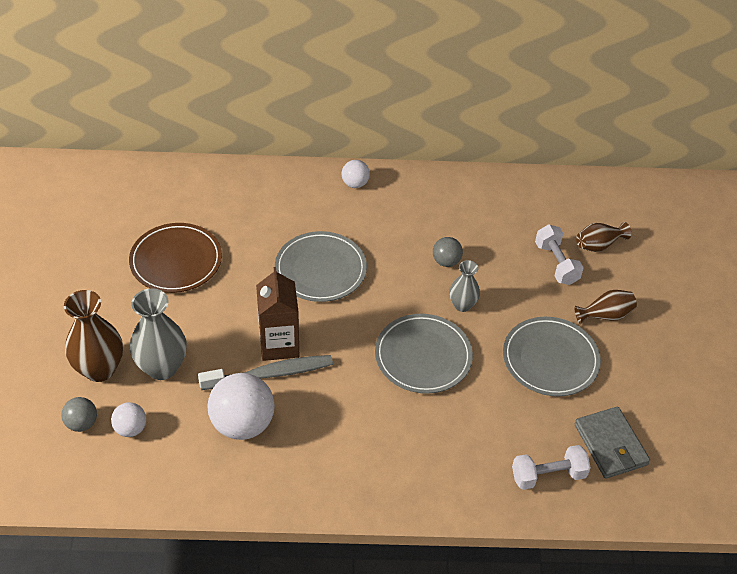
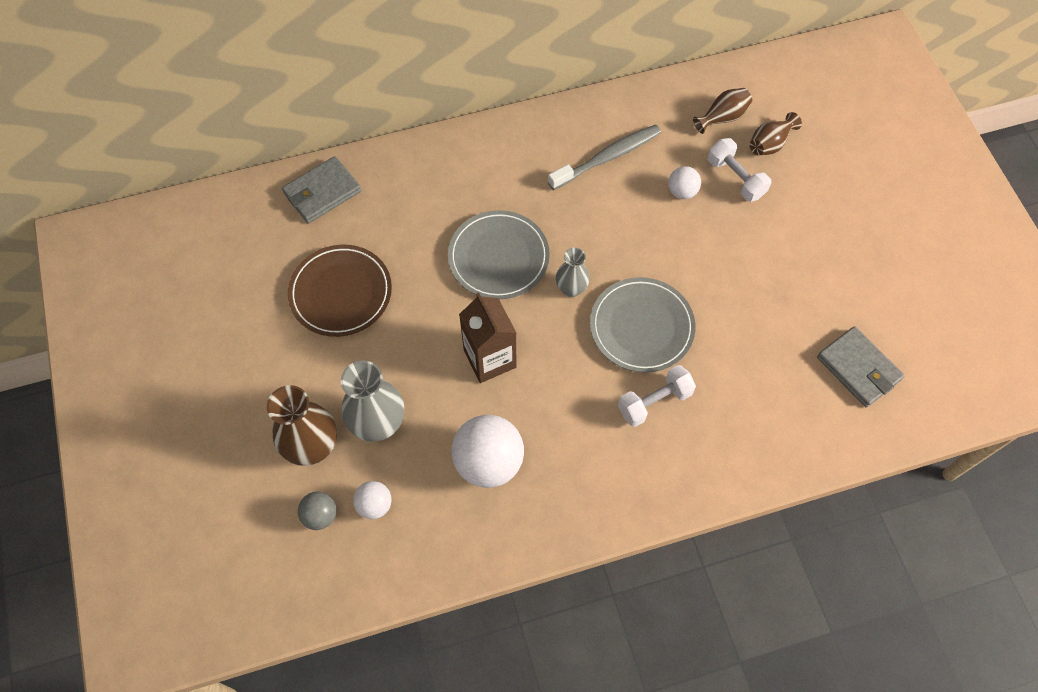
camera: 15 degrees left, 15 degrees up
grey toothbrush [198,355,333,390] -> grey toothbrush moved to [548,125,661,190]
white ball [341,160,370,188] -> white ball moved to [668,166,701,199]
grey ball [433,237,463,267] -> none
grey vase [449,260,480,312] -> grey vase moved to [556,248,590,297]
grey plate [503,317,601,396] -> none
white dumbbell [512,445,591,490] -> white dumbbell moved to [618,365,696,427]
brown vase [574,290,637,324] -> brown vase moved to [693,88,752,134]
none -> grey wallet [282,156,361,224]

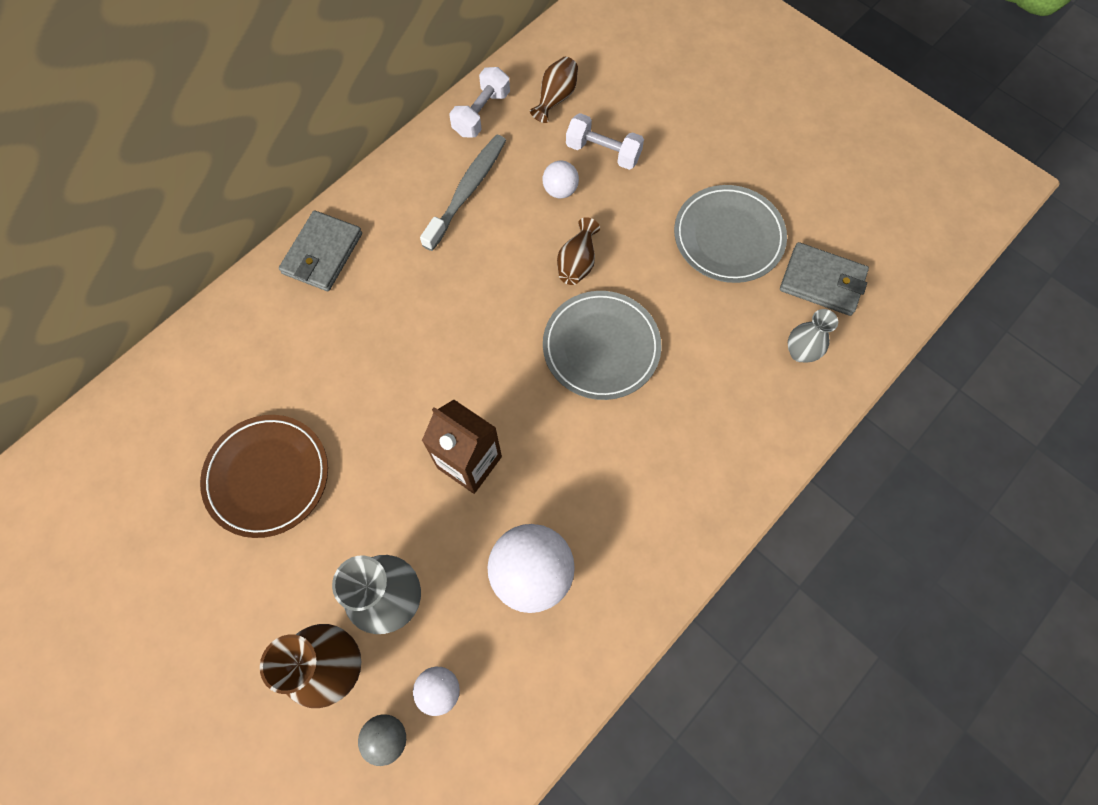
camera: 30 degrees left, 5 degrees up
grey wallet [282,156,361,224] -> grey wallet moved to [279,210,362,291]
grey plate [448,210,550,299] -> grey plate moved to [674,185,787,283]
grey vase [556,248,590,297] -> grey vase moved to [788,309,838,362]
white dumbbell [618,365,696,427] -> white dumbbell moved to [449,67,510,138]
brown vase [749,112,802,155] -> brown vase moved to [557,217,600,285]

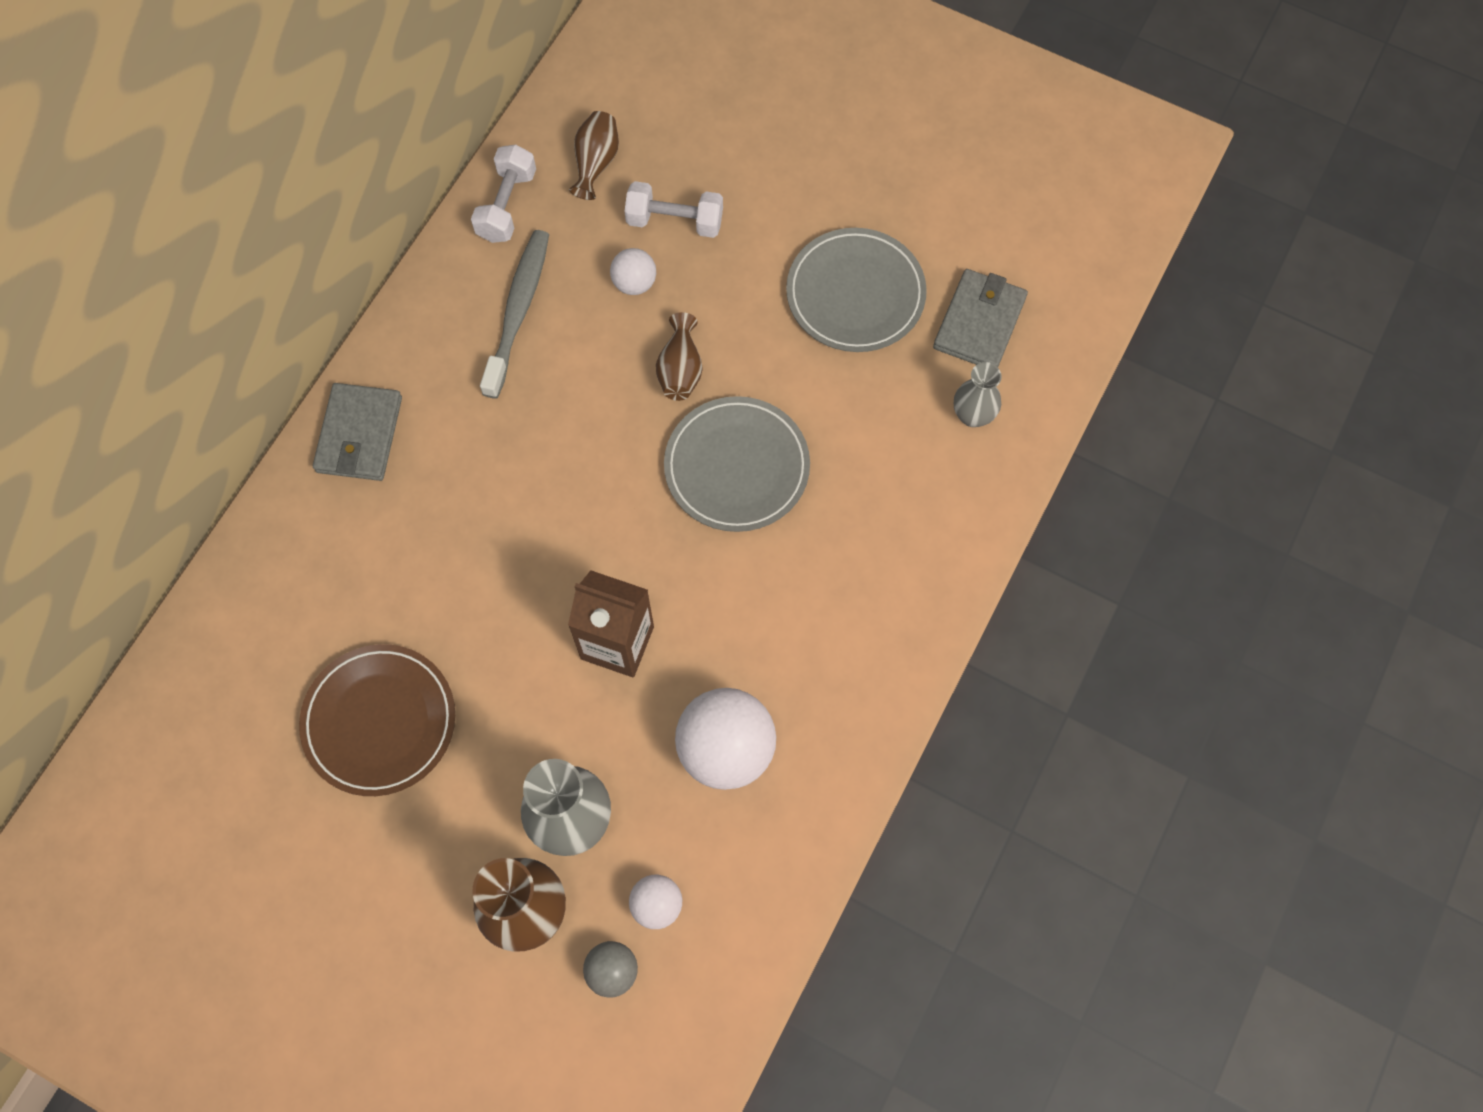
camera: 15 degrees left, 0 degrees up
grey wallet [780,242,869,316] -> grey wallet turned 75 degrees counterclockwise [933,269,1028,367]

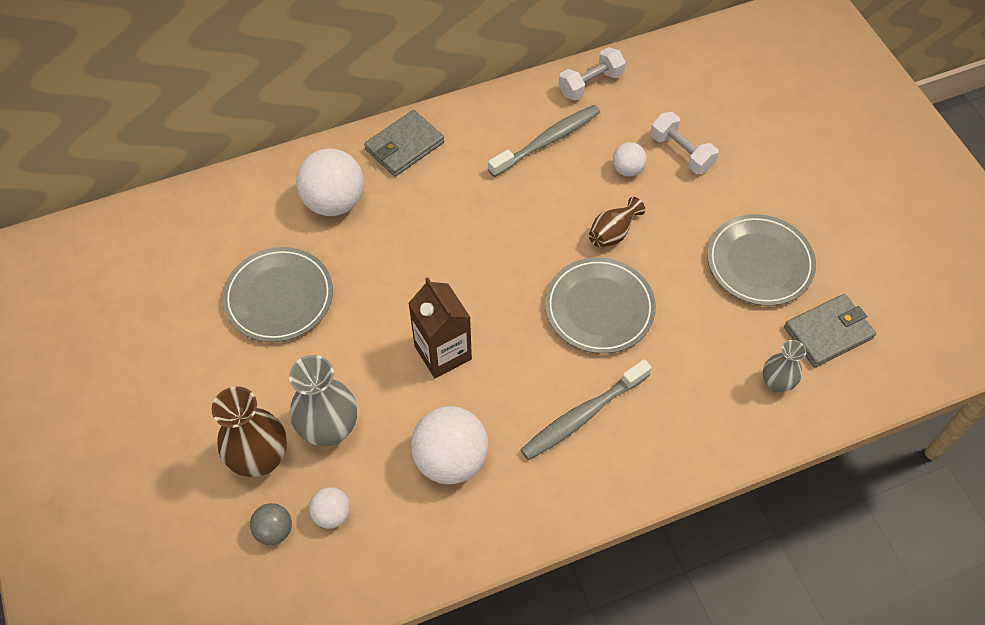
camera: 40 degrees right, 10 degrees down
brown plate [299,644,455,796] -> grey plate [222,247,333,342]
brown vase [569,111,619,200] -> none
none -> white ball [296,149,364,216]
none -> grey toothbrush [520,359,652,460]

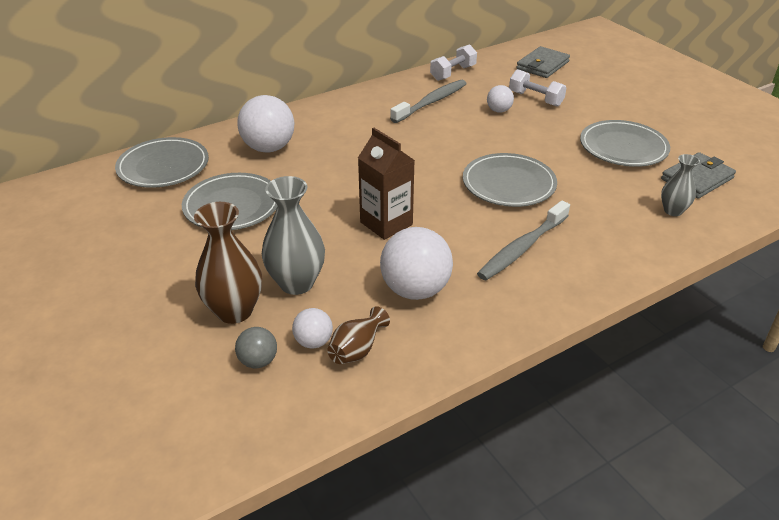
camera: 10 degrees left, 20 degrees down
grey wallet [364,110,444,177] -> grey wallet moved to [516,46,570,78]
brown vase [589,197,645,248] -> brown vase moved to [327,306,390,364]
none -> grey plate [115,137,209,188]

